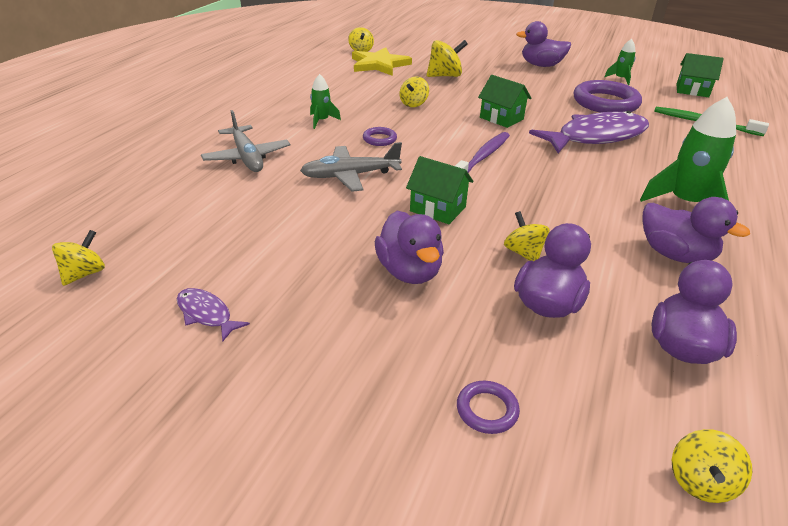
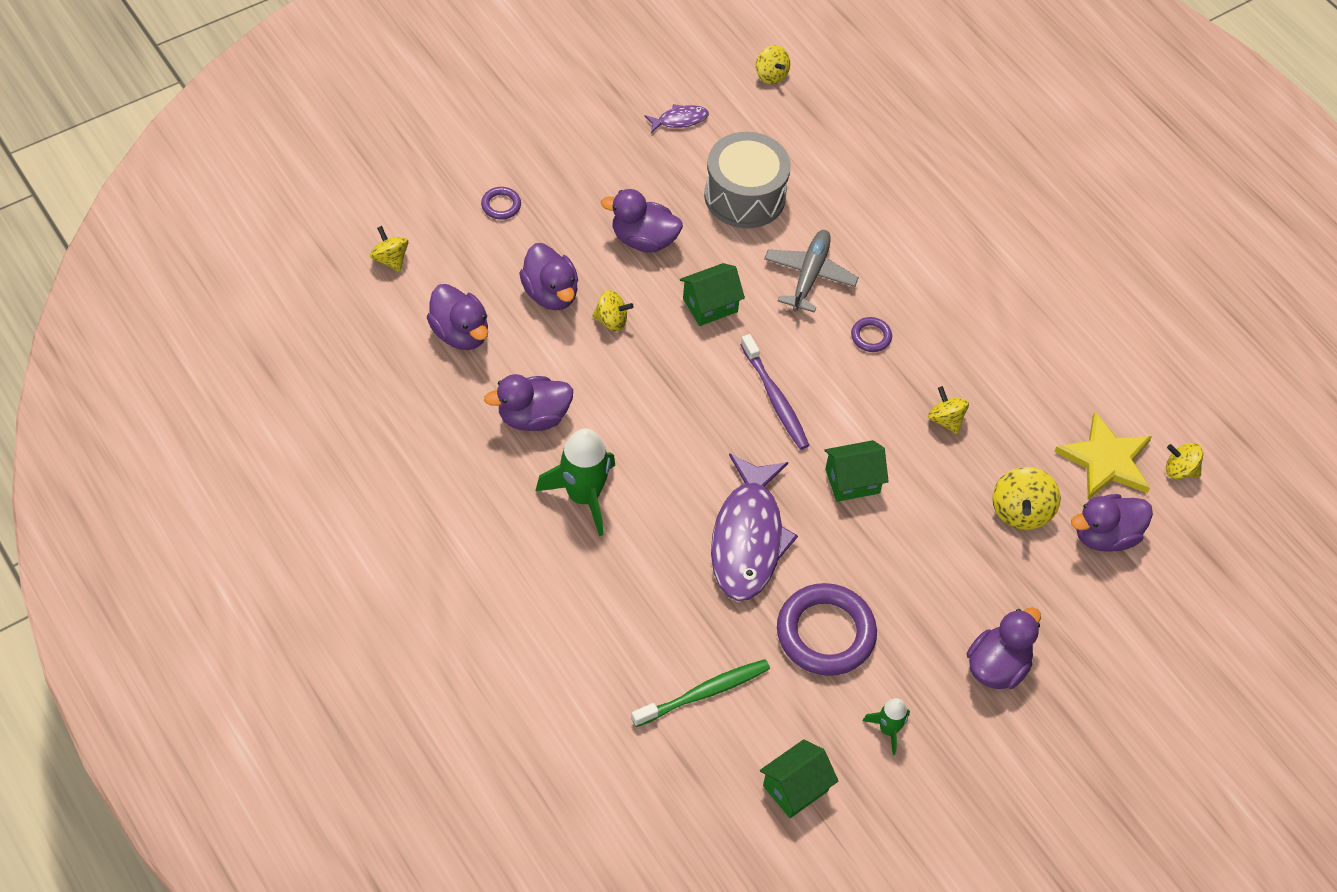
camera: 120 degrees right, 20 degrees up
grey plane [201,110,290,172] -> none
green rocket [310,74,341,129] -> none
none -> grey drum [704,132,791,228]
none -> purple duck [1071,494,1153,552]

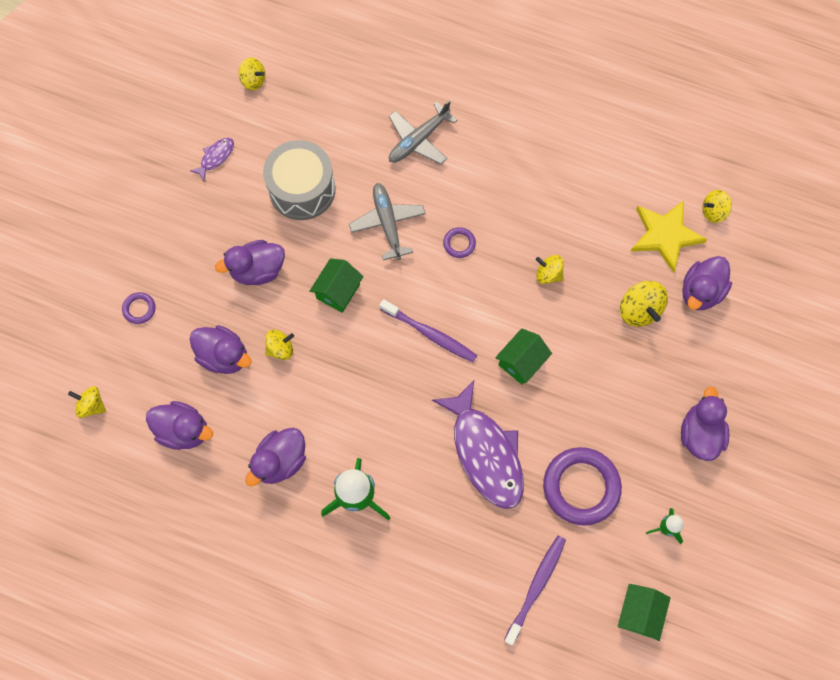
camera: 30 degrees left, 15 degrees up
green toothbrush [631,659,770,727] -> purple toothbrush [504,536,566,645]
none -> grey plane [389,100,458,165]

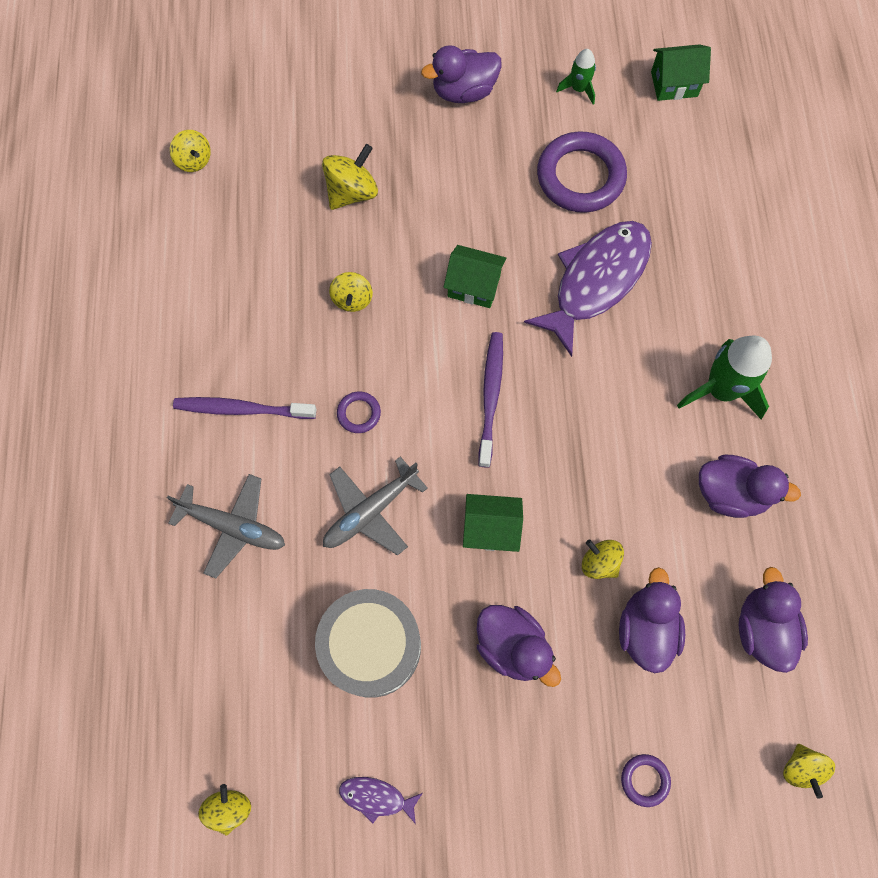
camera: 115 degrees left, 0 degrees up
purple toothbrush [504,536,566,645] -> purple toothbrush moved to [173,397,316,419]
yellow star [631,201,708,273] -> none
purple duck [682,256,732,310] -> none

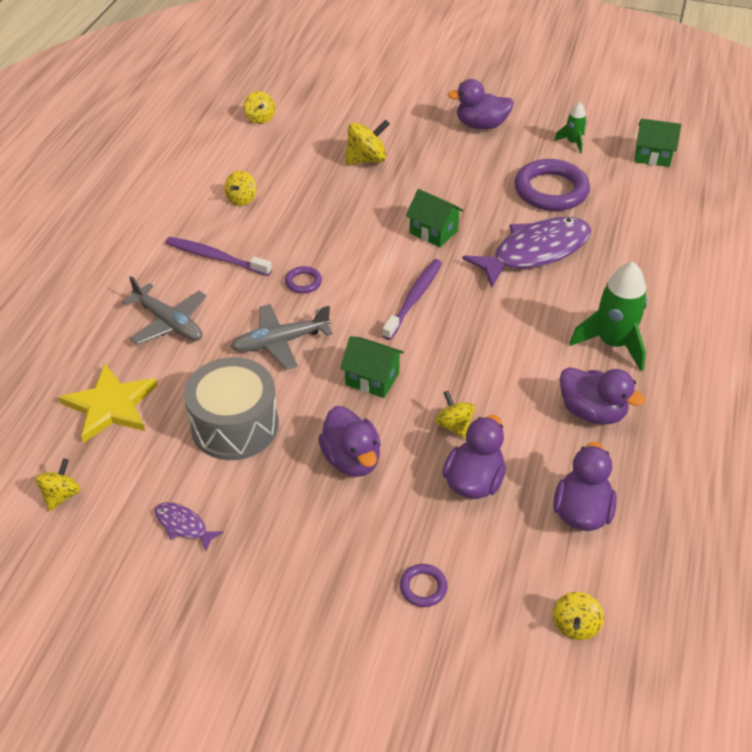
camera: 20 degrees right, 25 degrees down
yellow spinning top [329,272,373,312] -> yellow spinning top moved to [224,171,257,206]
none -> yellow star [58,364,158,443]

